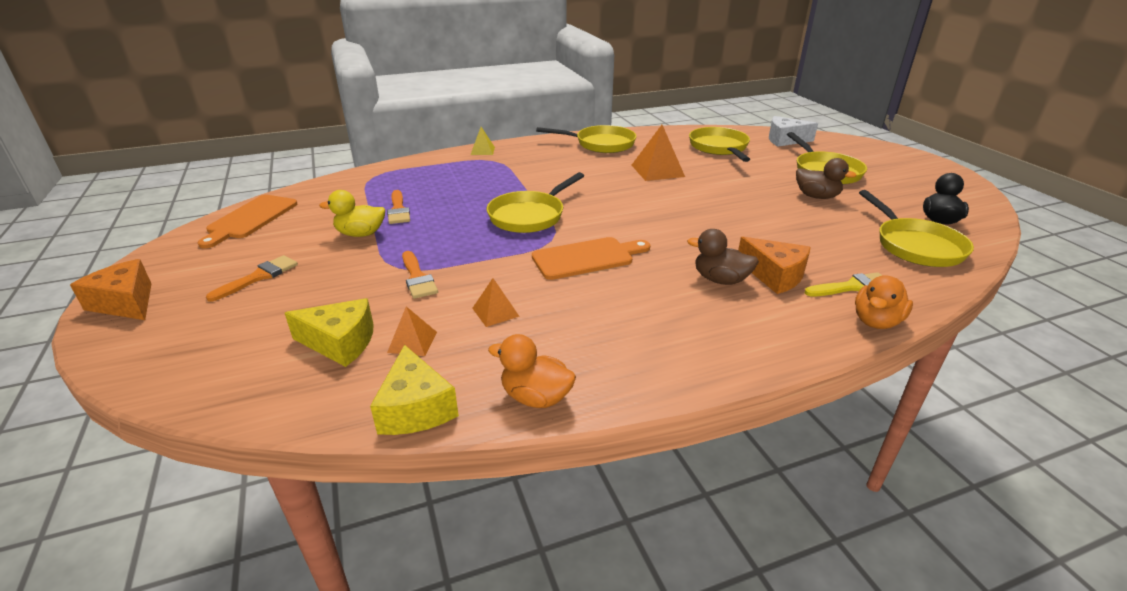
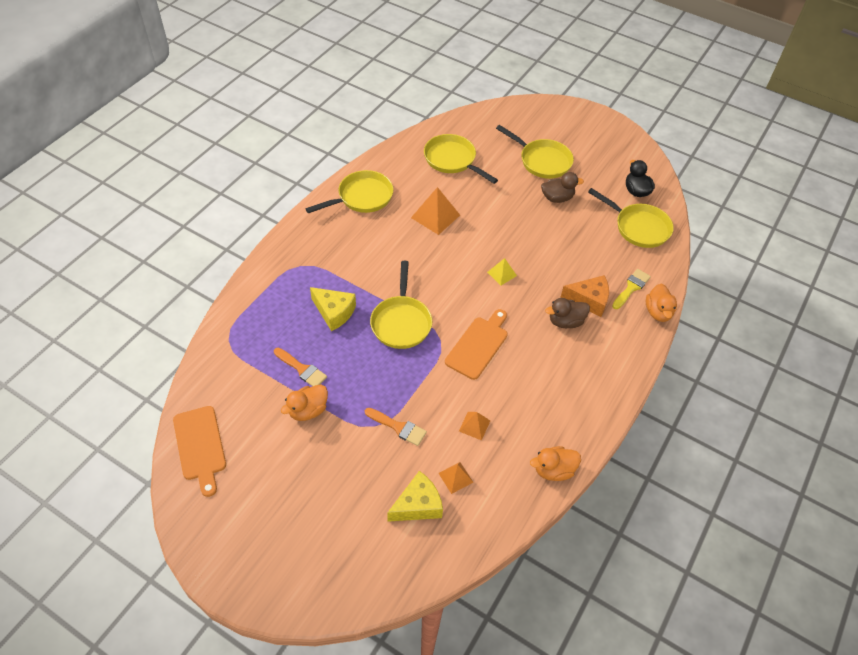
camera: 40 degrees left, 20 degrees up
orange cheese [70,259,151,320] -> none
orange brush [206,255,298,301] -> none
yellow duck [319,190,385,237] -> orange duck [281,385,328,421]
yellow cheese [370,344,459,435] -> yellow cheese moved to [310,287,356,331]
yellow pyramid [471,127,495,155] -> yellow pyramid moved to [487,258,517,285]
white cheese [769,116,818,147] -> none

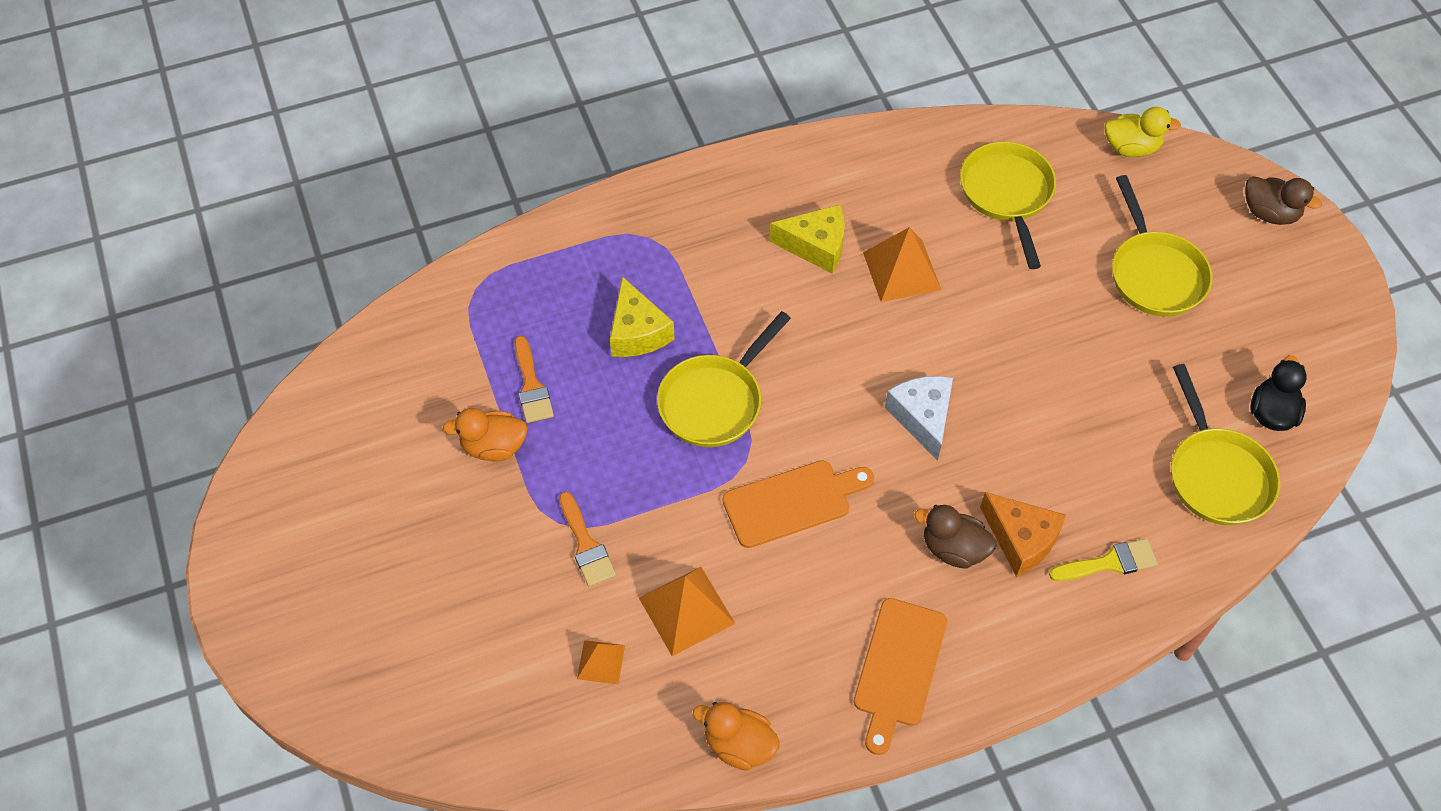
camera: 40 degrees right, 5 degrees up
orange cutting board [173,406,226,497] -> orange cutting board moved to [854,598,947,755]
yellow pan [305,170,394,213] -> none
yellow cheese [387,471,443,522] -> yellow cheese moved to [770,205,845,274]
orange pyramid [459,412,490,441] -> orange pyramid [639,567,735,656], size x1.74
yellow pyramid [487,258,517,285] -> white cheese [885,376,953,461]
brown duck [541,172,584,203] -> brown duck moved to [1245,177,1322,225]
orange duck [646,284,677,322] -> none
none -> yellow duck [1105,107,1181,157]

